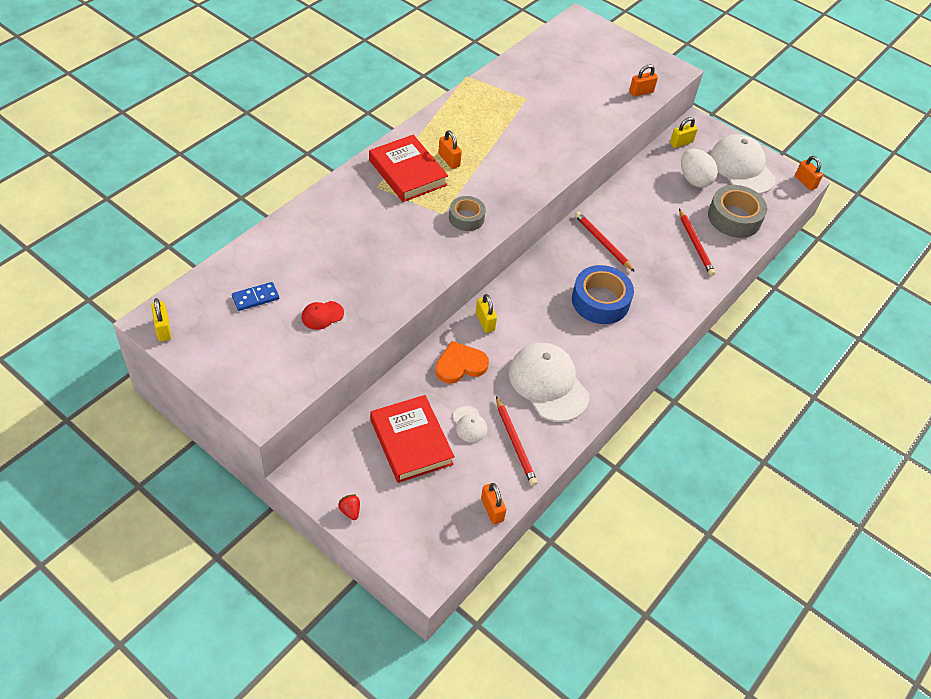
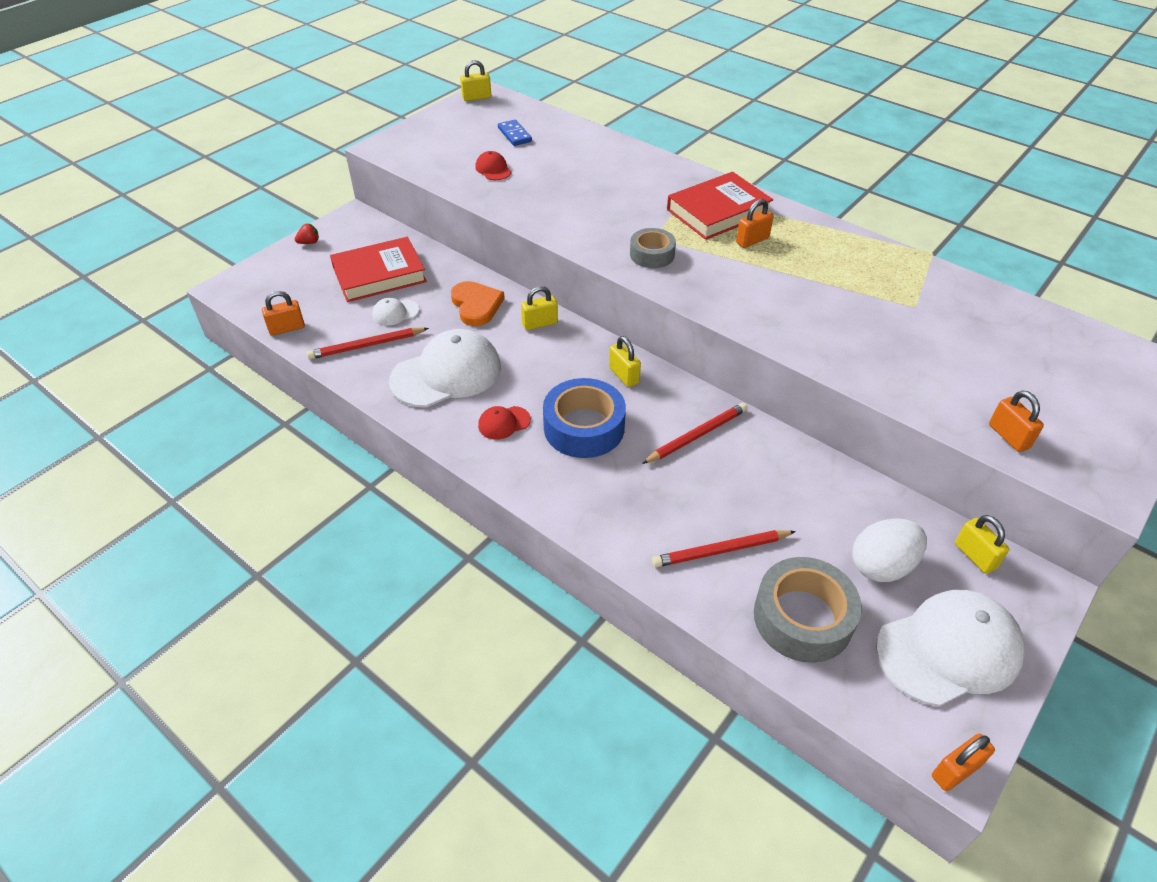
camera: 95 degrees right, 5 degrees down
none -> red cap [478,406,531,440]
none -> yellow padlock [609,336,641,387]

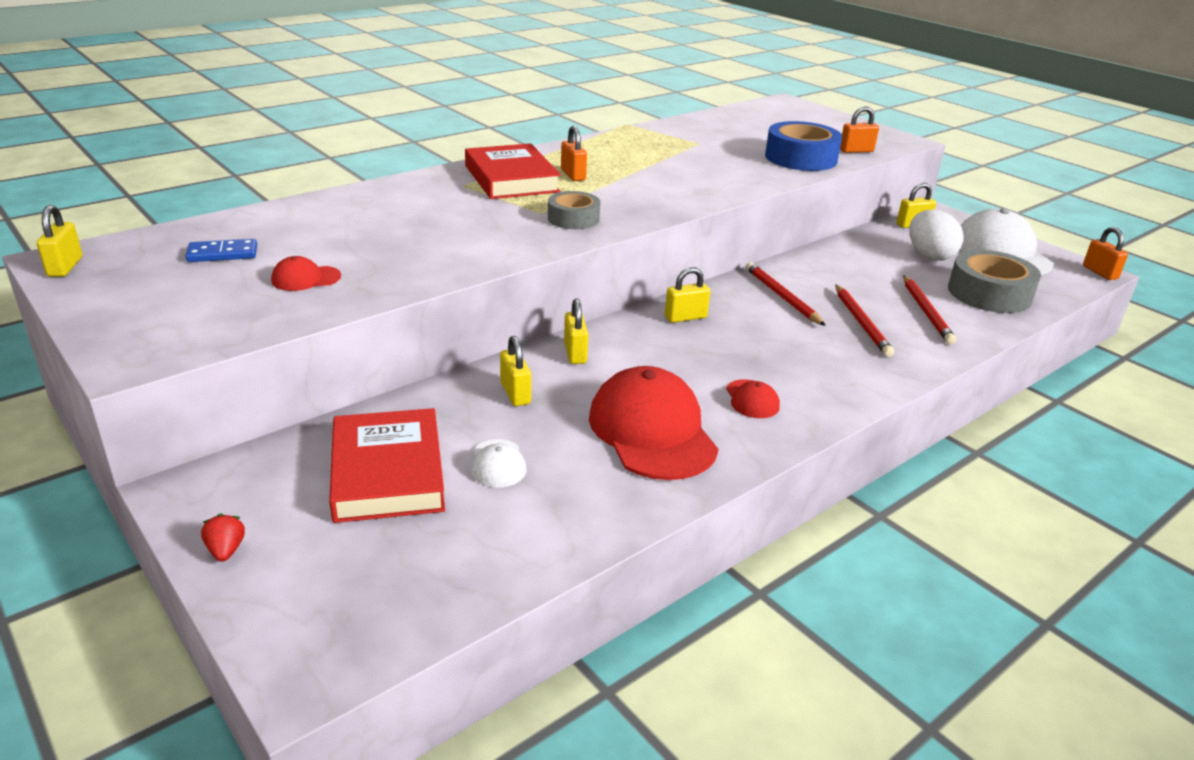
camera: 80 degrees left, 15 degrees down
orange padlock [262,291,305,335] -> none
red pencil [307,328,429,359] -> red pencil moved to [835,284,894,357]
white cap [389,329,501,408] -> red cap [589,366,719,480]
orange heart [451,281,505,326] -> yellow padlock [500,336,531,406]
blue tape [543,378,626,458] -> blue tape moved to [765,121,842,171]

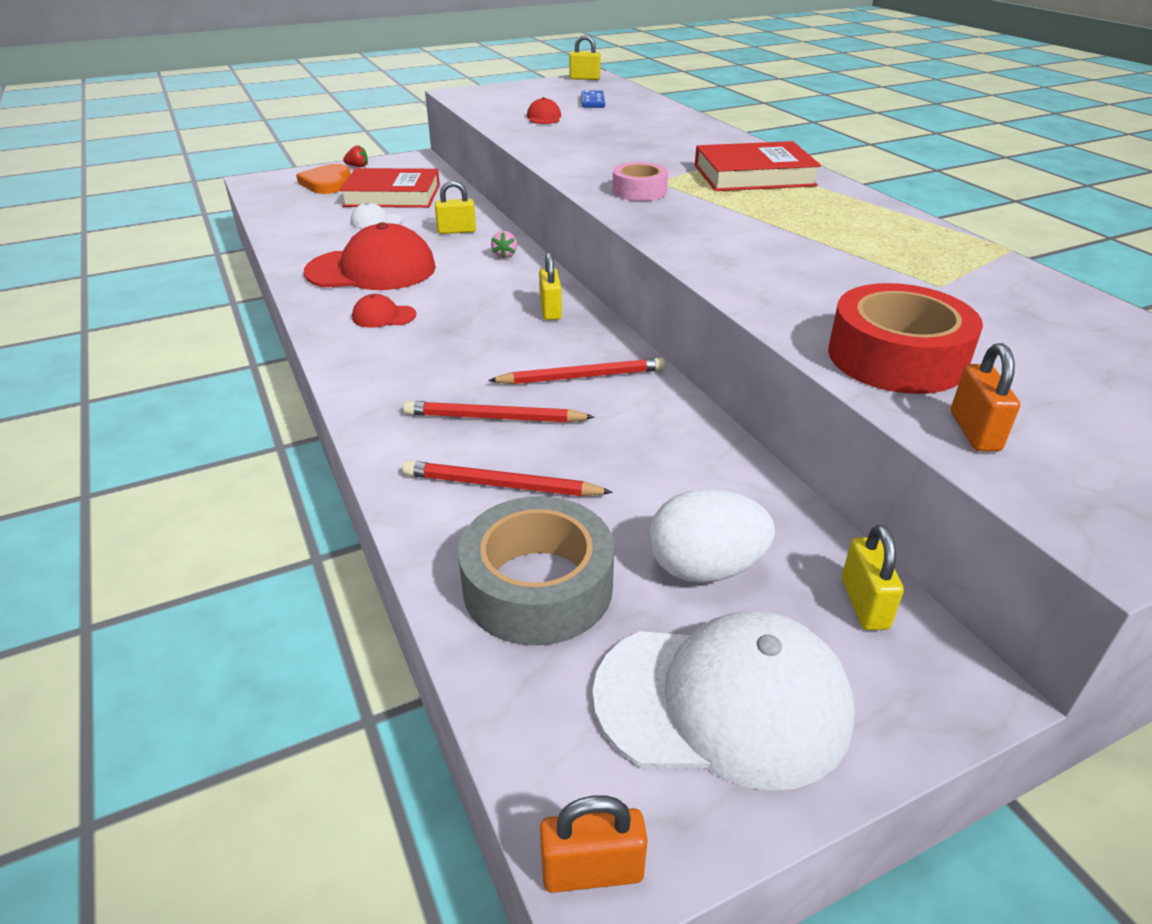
camera: 105 degrees right, 5 degrees up
grey tape [548,191,600,229] -> pink tape [612,162,668,201]
orange padlock [561,126,587,181] -> none
yellow padlock [564,298,588,364] -> pink strawberry [491,231,517,259]
blue tape [765,121,842,171] -> red tape [828,283,983,394]
none -> orange heart [296,164,350,194]

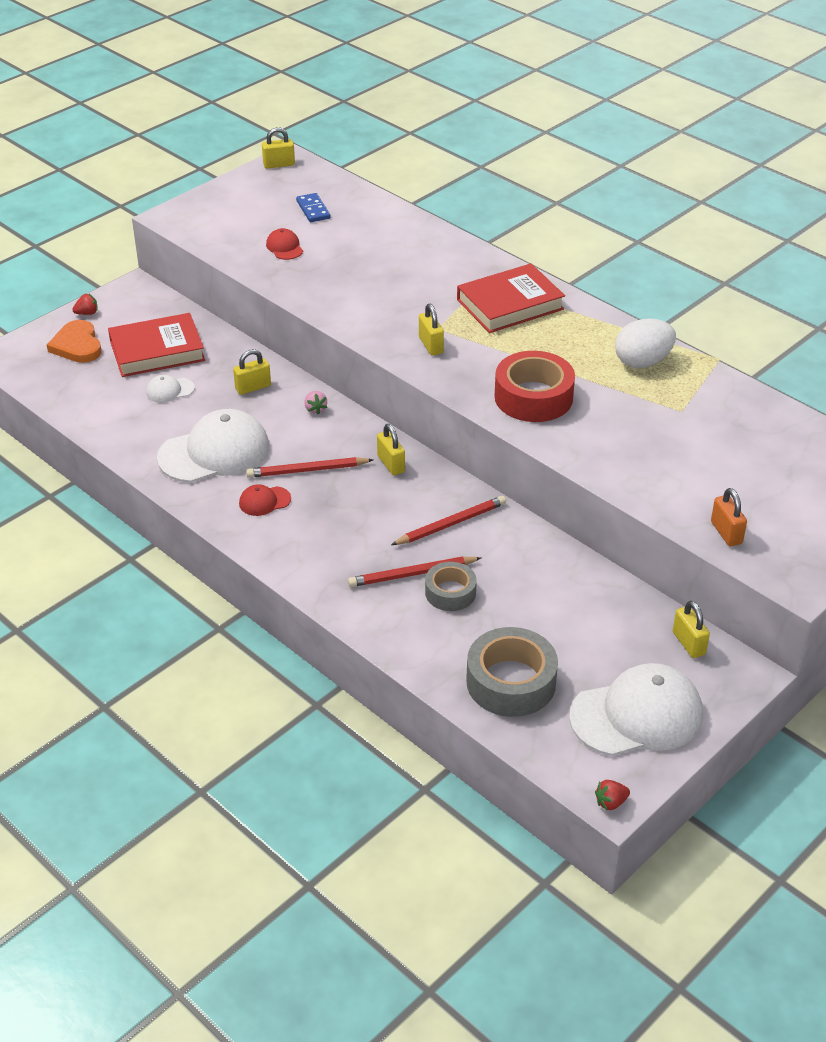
camera: 20 degrees left, 5 degrees up
red cap [304,222,436,290] -> white cap [157,409,270,483]
red pencil [403,461,613,496] -> red pencil moved to [246,457,373,478]
orange padlock [540,795,648,893] -> red strawberry [595,780,630,810]
pink tape [612,162,668,201] -> yellow padlock [419,304,444,355]
white egg [649,489,775,583] -> white egg moved to [615,318,676,368]
red tape [828,283,983,394] -> red tape moved to [495,351,575,422]
none -> grey tape [425,562,477,611]

